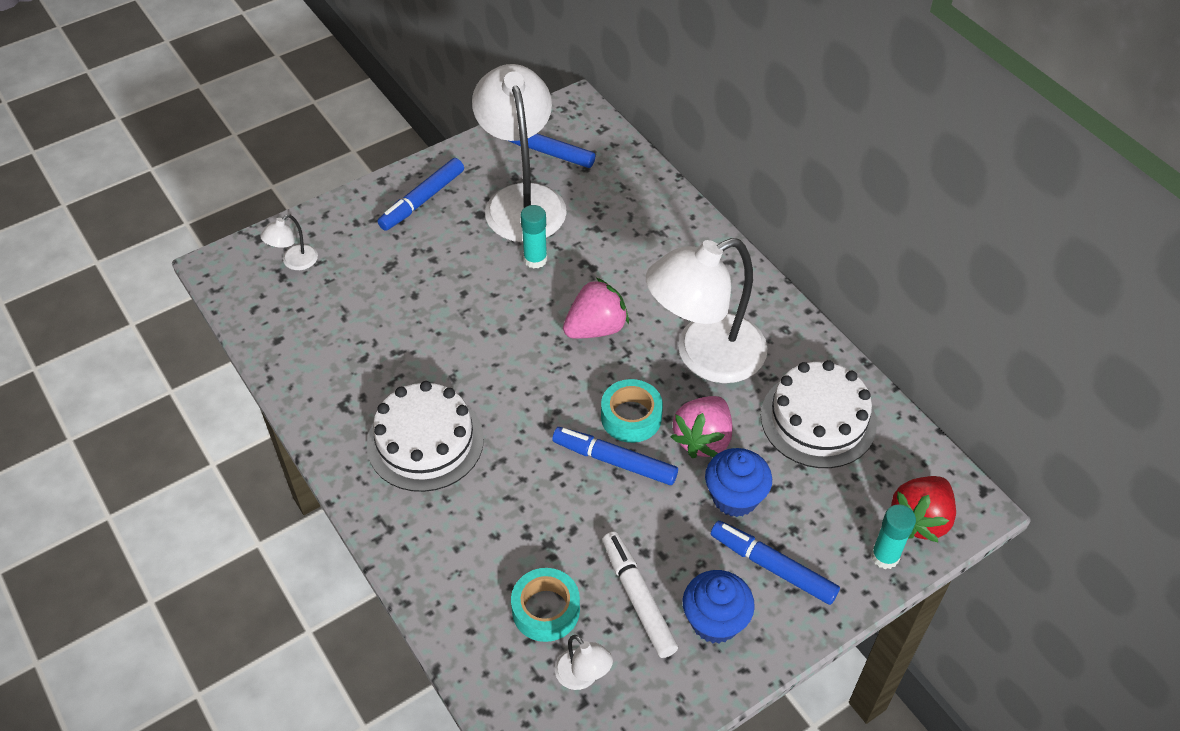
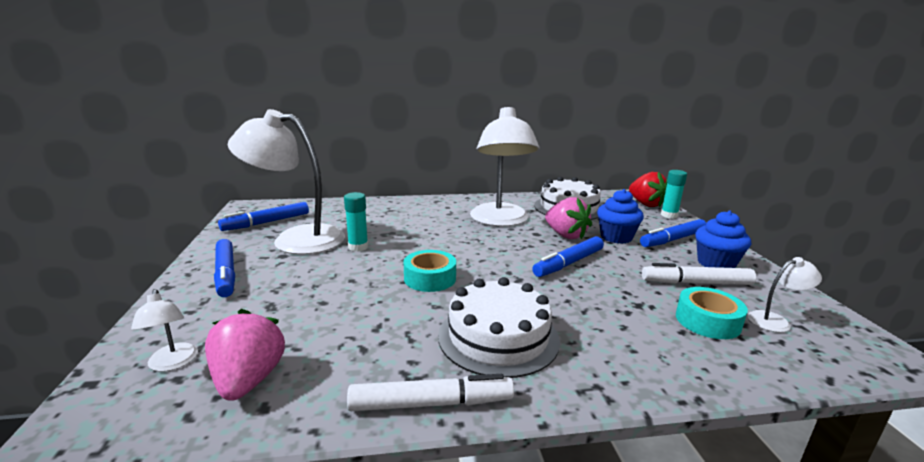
camera: 65 degrees left, 30 degrees down
pink strawberry [563,278,629,339] -> pink strawberry moved to [205,309,285,401]
turquoise tape [601,379,663,443] -> turquoise tape moved to [404,250,456,292]
none -> white marker [347,374,514,411]

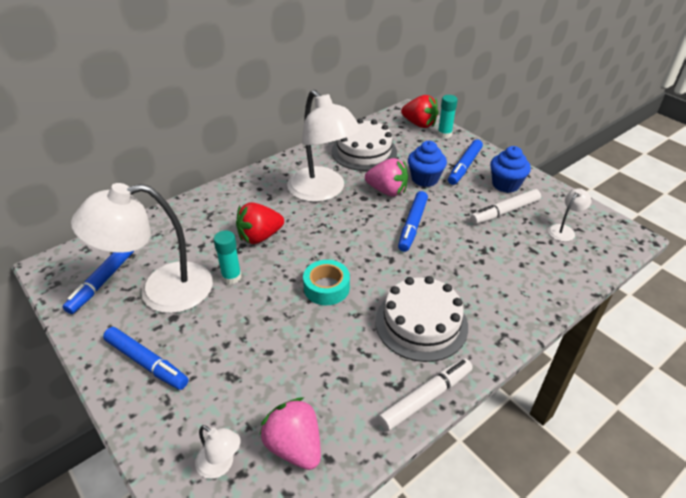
camera: 30 degrees left, 20 degrees up
turquoise tape [676,287,748,339] -> none
none -> red strawberry [236,202,284,244]

